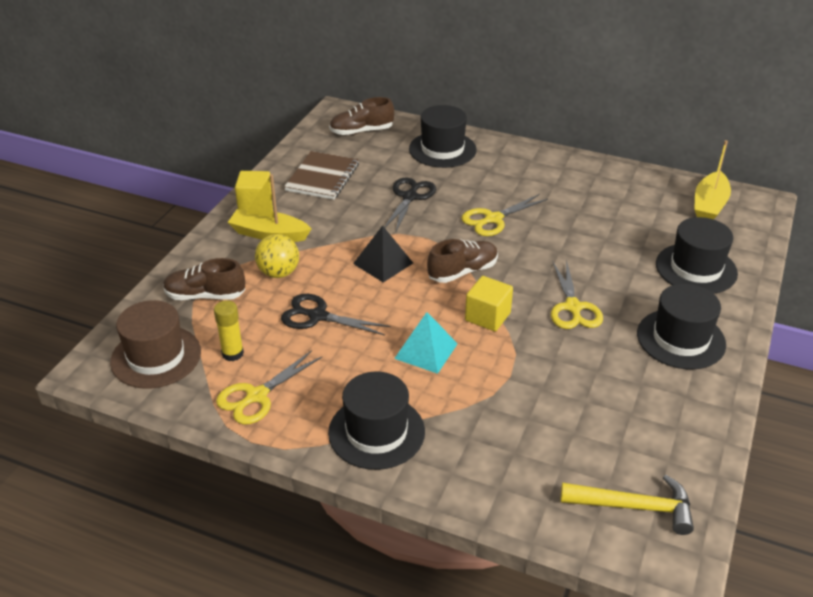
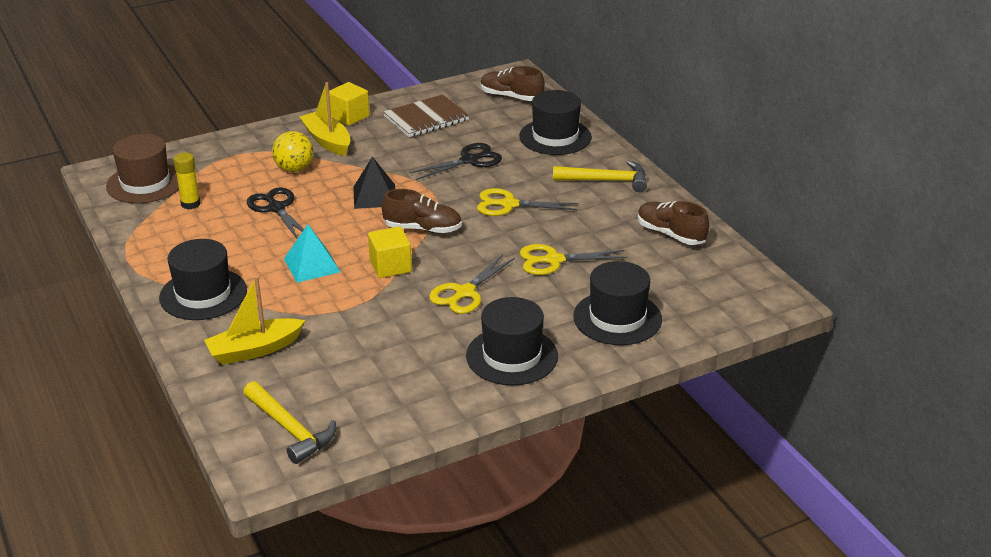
camera: 40 degrees right, 5 degrees down
brown shoe [163,258,245,300] -> brown shoe moved to [638,201,709,245]
yellow scissors [216,350,322,424] -> yellow scissors moved to [520,244,627,275]
yellow boat [694,140,731,219] -> yellow boat moved to [204,276,305,365]
none -> yellow hammer [553,161,647,192]

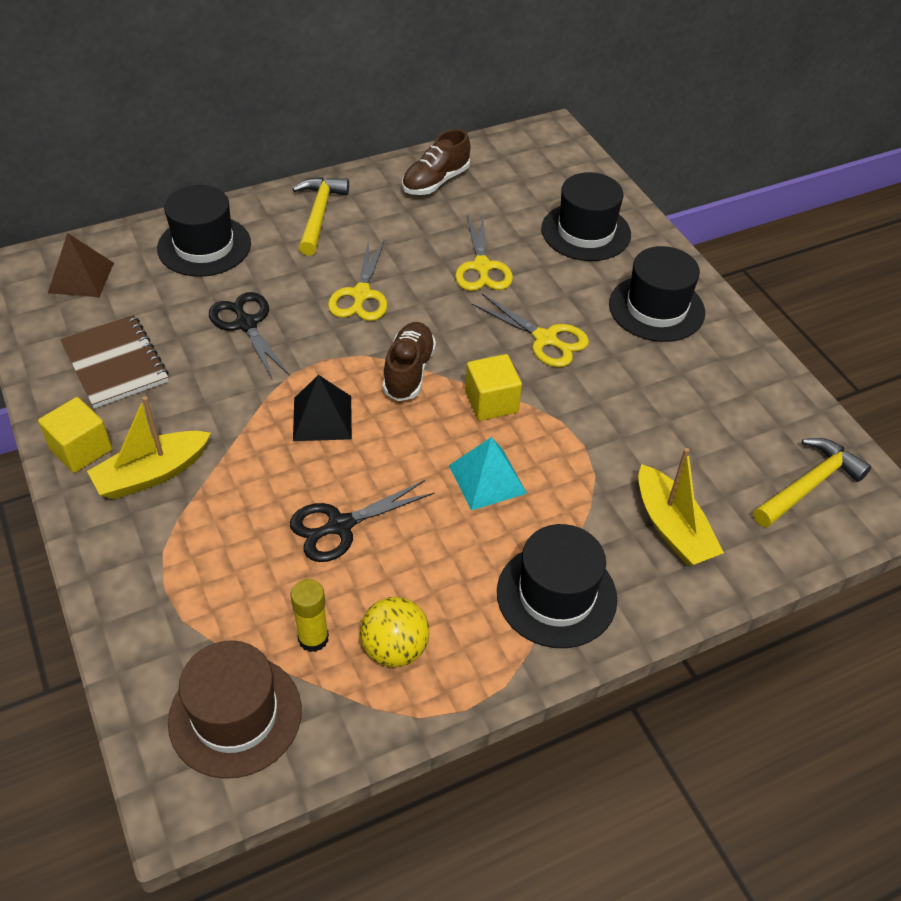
camera: 90 degrees left, 15 degrees up
yellow ball [272,131,314,172] -> yellow ball moved to [360,597,429,667]
brown shoe [480,66,545,101] -> brown pyramid [48,233,114,297]

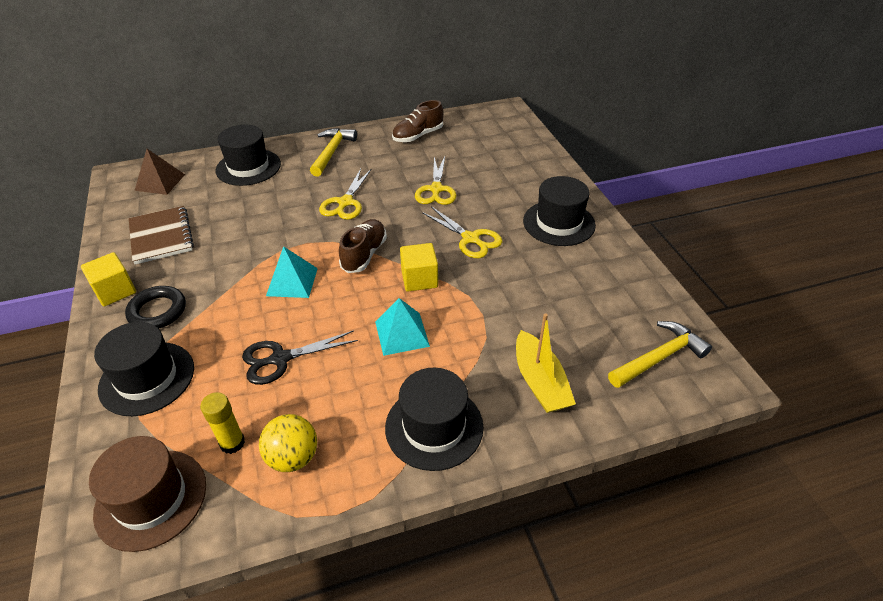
camera: 10 degrees right, 5 degrees down
yellow boat [87,396,211,499] -> black ring [125,286,186,328]
black scissors [209,292,290,380] -> none
black pyramid [293,375,352,441] -> turquoise pyramid [266,246,318,298]
black hat [541,172,631,261] -> black hat moved to [94,322,194,416]

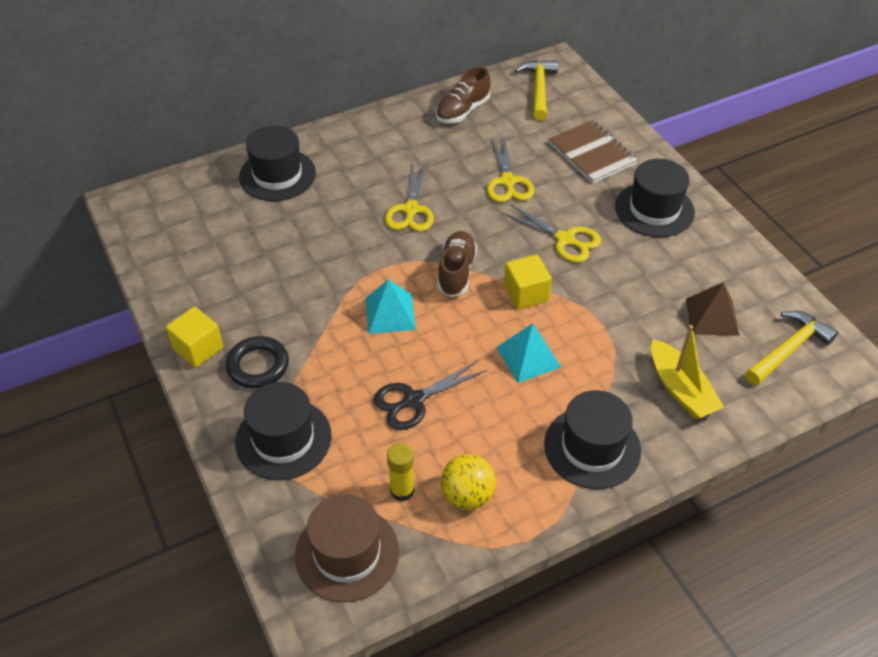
camera: 10 degrees left, 5 degrees up
brown notebook [129,206,194,265] -> brown notebook moved to [549,120,638,184]
brown pyramid [134,149,185,195] -> brown pyramid moved to [686,282,739,336]
yellow hammer [310,128,357,177] -> yellow hammer moved to [515,60,558,121]

